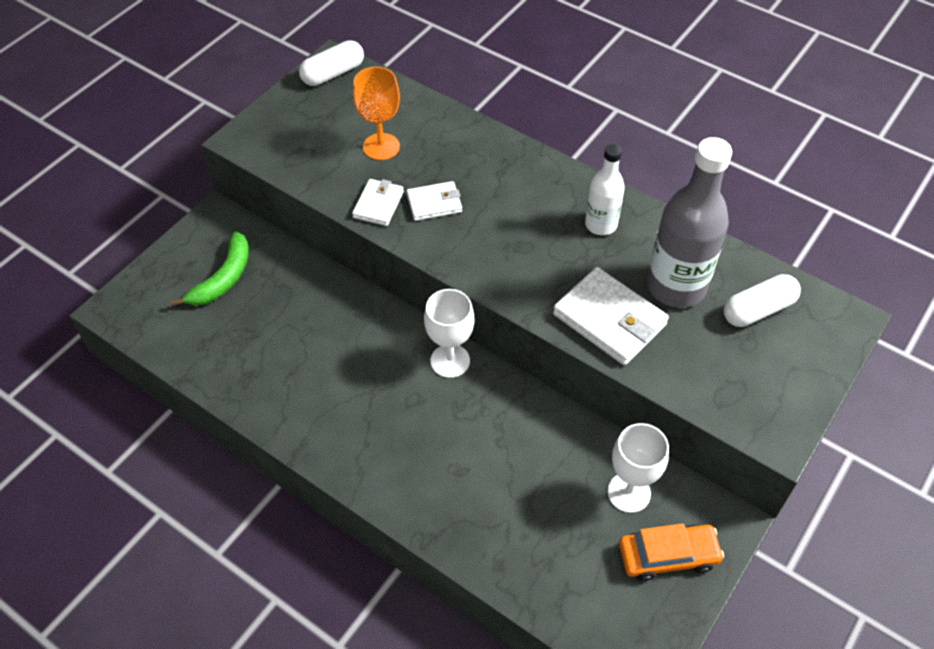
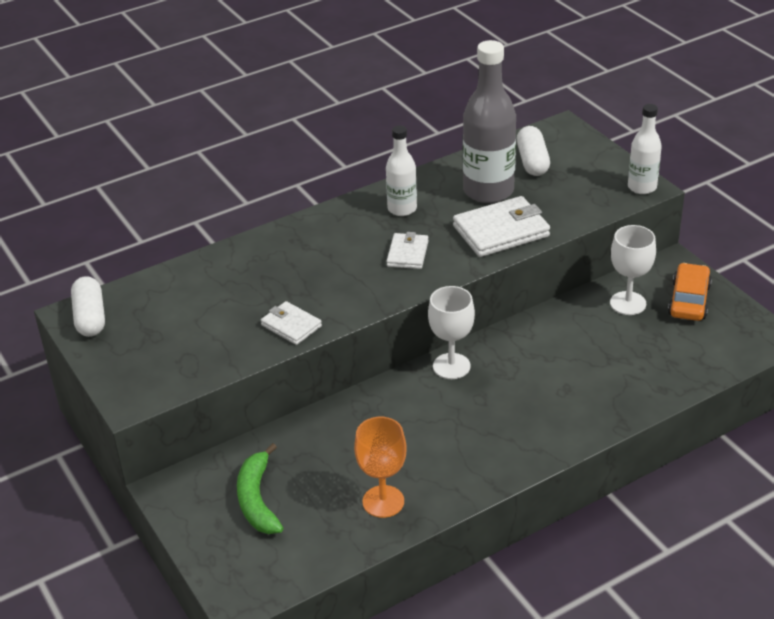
camera: 65 degrees left, 15 degrees down
green banana [170,231,249,306] -> green banana turned 150 degrees counterclockwise [237,443,283,534]
orange goblet [353,67,400,160] -> orange goblet moved to [354,417,407,518]
white wallet [406,181,462,221] -> white wallet moved to [387,232,428,269]
none -> white bottle [628,104,662,194]

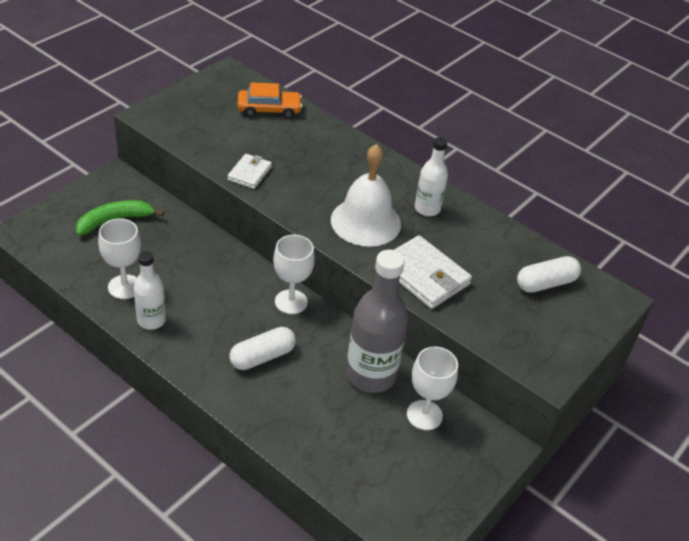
camera: 65 degrees right, 5 degrees up
white capsule [71,276,105,337] -> white capsule moved to [229,327,296,370]
orange goblet [354,417,407,518] -> white goblet [98,219,141,299]
white wallet [387,232,428,269] -> white bell [331,144,401,247]
grey bottle [463,40,516,203] -> grey bottle moved to [346,249,408,393]
white bottle [628,104,662,194] -> white bottle moved to [134,251,166,330]
orange car [668,263,712,321] -> orange car moved to [238,82,302,118]

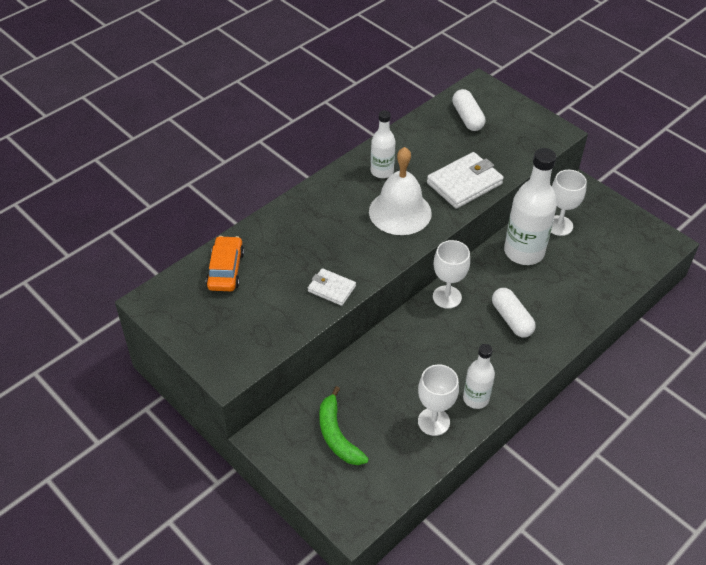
camera: 80 degrees left, 5 degrees up
grey bottle [346,249,408,393] -> white bottle [504,148,557,265]

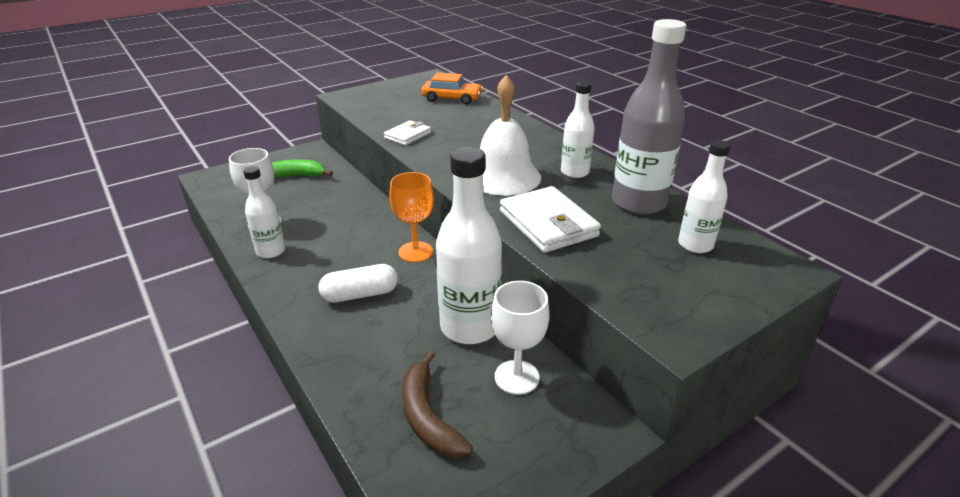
camera: 100 degrees right, 15 degrees down
white goblet [433,240,470,309] -> orange goblet [389,172,434,262]
white capsule [452,89,485,131] -> white bottle [678,140,730,253]
none -> brown banana [402,351,473,458]
none -> grey bottle [612,19,686,215]

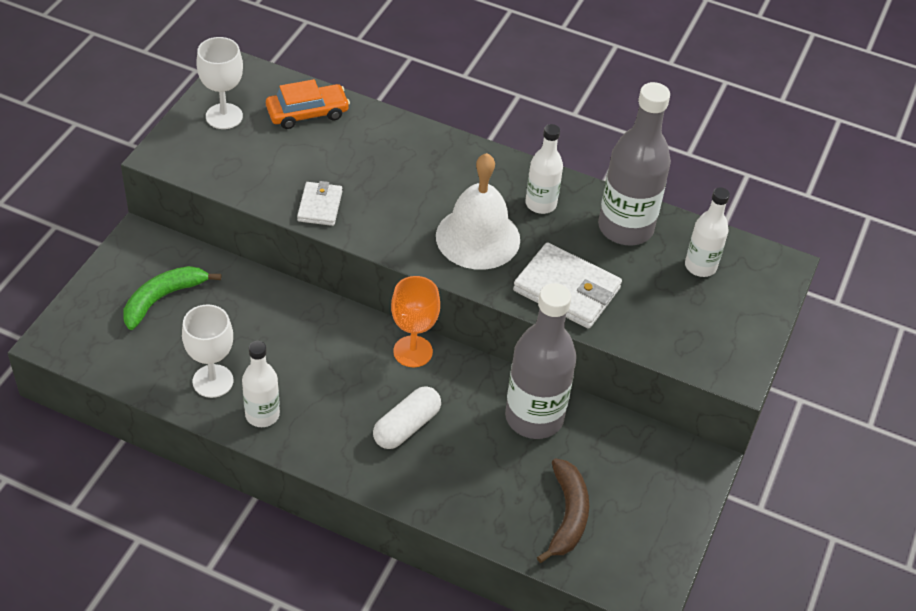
camera: 35 degrees left, 15 degrees up
brown banana [402,351,473,458] -> brown banana turned 120 degrees counterclockwise [537,458,589,563]
white bottle [436,147,502,344] -> grey bottle [505,283,577,439]
white goblet [491,281,550,395] -> white goblet moved to [196,37,243,129]

